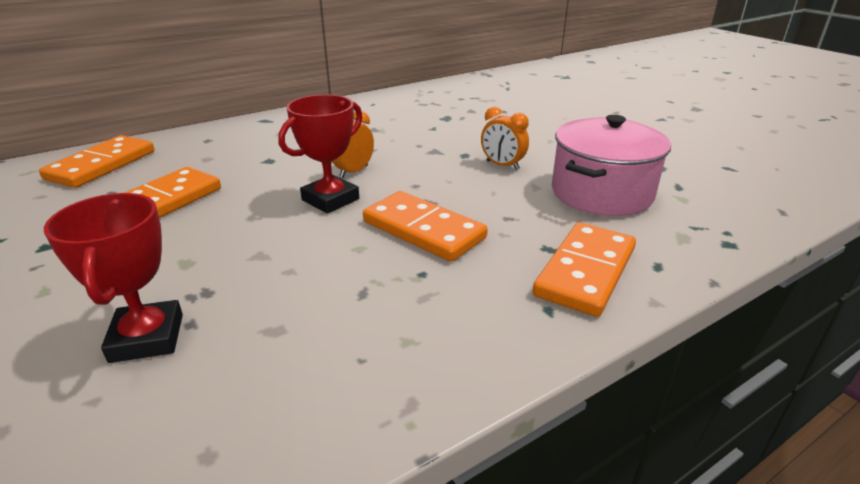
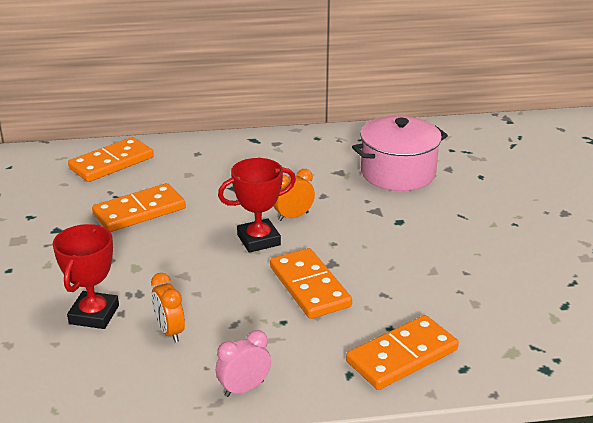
camera: 25 degrees right, 0 degrees up
orange clock [481,107,529,170] -> orange clock moved to [151,273,185,343]
pink pot [552,115,671,216] -> pink pot moved to [352,116,448,191]
none -> pink clock [216,330,271,397]

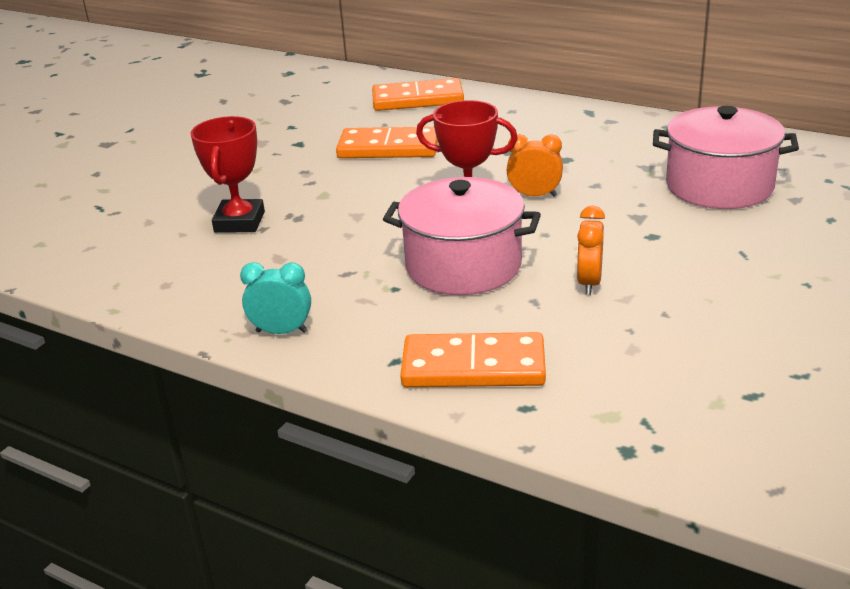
camera: 40 degrees right, 0 degrees up
red trophy [52,224,119,329] -> red trophy turned 45 degrees counterclockwise [190,116,265,233]
orange clock [151,273,185,343] -> orange clock moved to [577,206,605,295]
pink clock [216,330,271,397] -> turquoise clock [240,262,311,334]
orange domino [270,248,352,319] -> pink pot [383,177,541,295]

